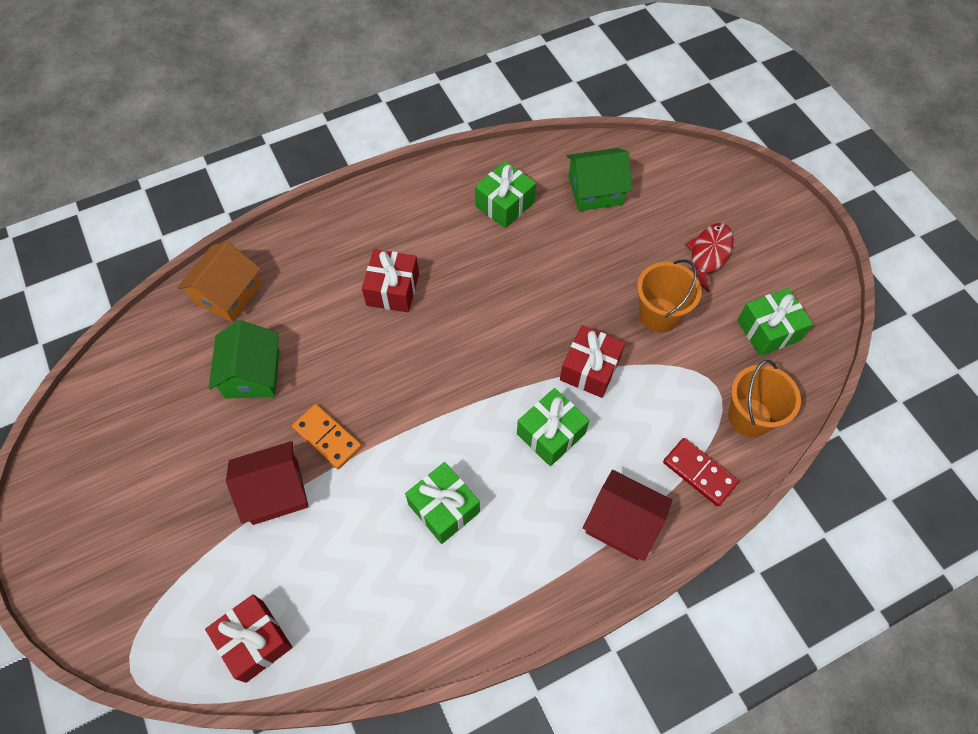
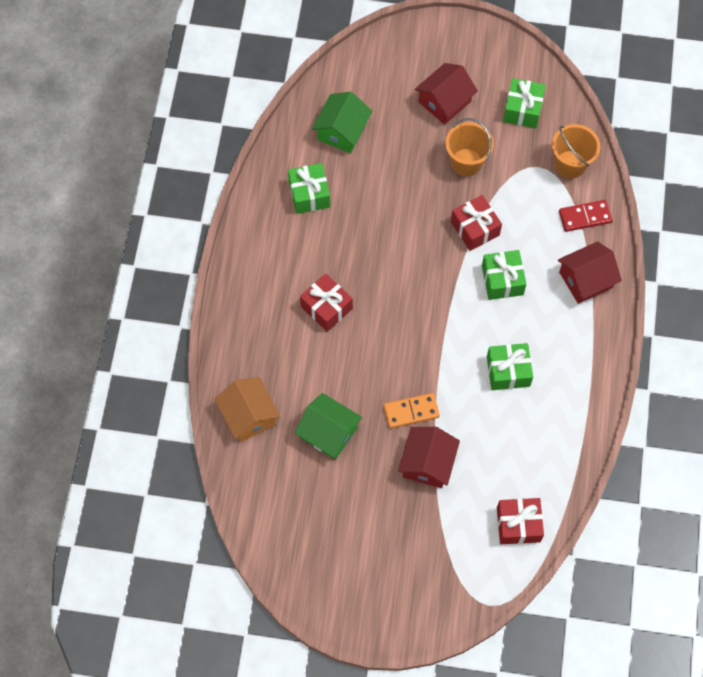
camera: 55 degrees left, 5 degrees up
red fish [685,223,734,292] -> red house [415,63,478,125]

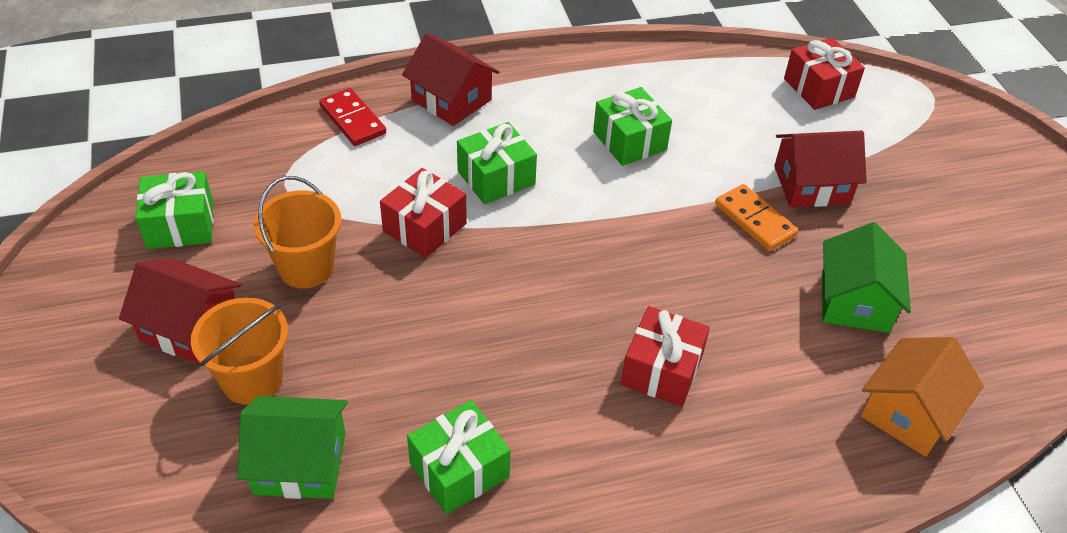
camera: 115 degrees left, 20 degrees down
orange bucket [552,124,600,178] -> orange bucket moved to [191,298,288,405]

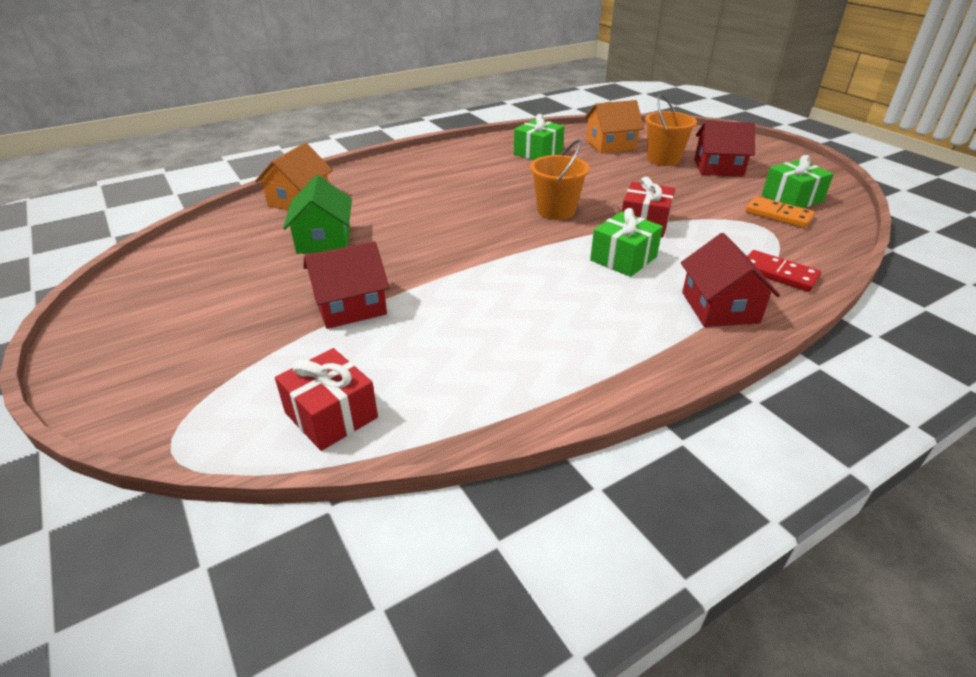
camera: 165 degrees right, 10 degrees down
green house [237,396,348,499] -> orange house [584,100,644,154]
orange bucket [254,176,341,288] -> orange bucket moved to [530,140,590,220]
red house [402,33,499,126] -> red house turned 60 degrees clockwise [681,233,780,327]
green gift [593,87,672,166] -> none
red gift [621,306,710,407] -> none
orange domino [715,184,798,251] -> orange domino moved to [745,196,815,228]

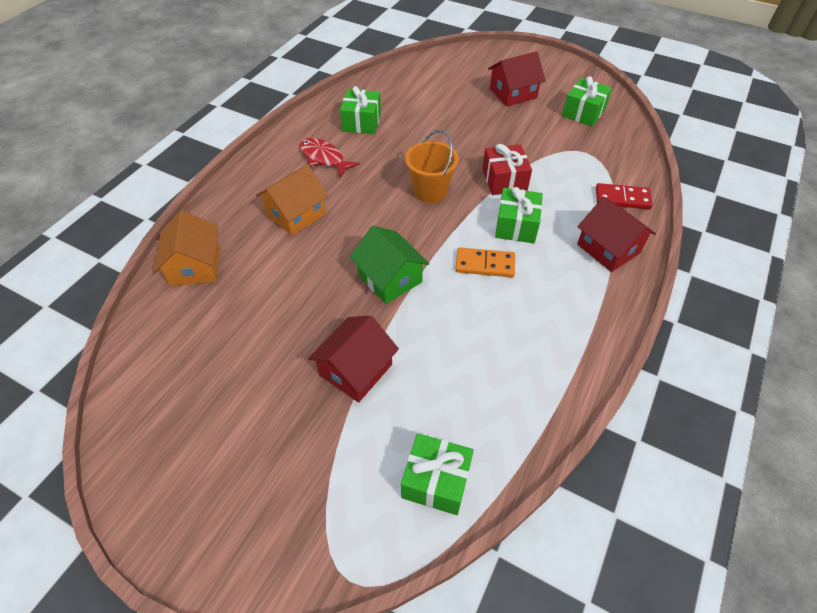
camera: 30 degrees left, 15 degrees up
red gift [275,348,378,451] -> green gift [401,433,474,515]
green house [283,175,352,254] -> green house moved to [350,226,429,304]
orange house [584,100,644,154] -> orange house moved to [256,165,329,236]
orange bucket [645,94,697,166] -> none
orange domino [745,196,815,228] -> orange domino moved to [455,247,515,277]
none -> red fish [300,138,360,177]

